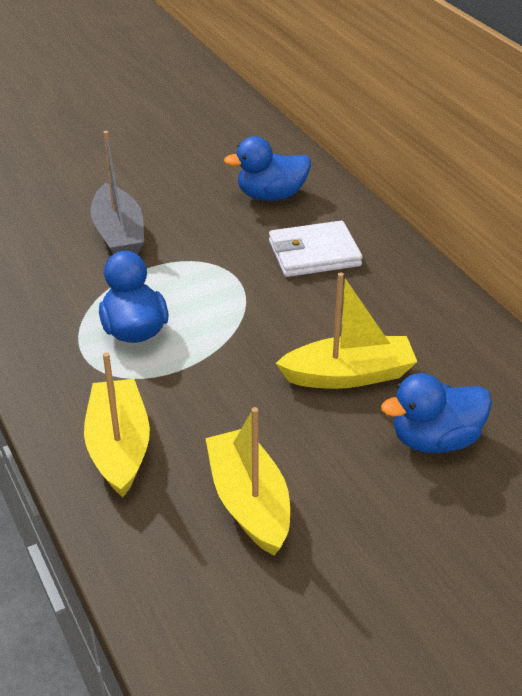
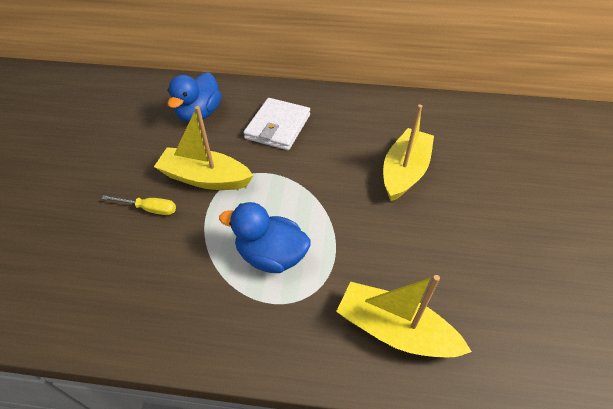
camera: 55 degrees left, 10 degrees up
grey boat [90,131,144,255] -> yellow screwdriver [101,195,176,215]
yellow boat [206,407,290,556] -> yellow boat moved to [154,106,254,190]
blue duck [381,373,492,453] -> none

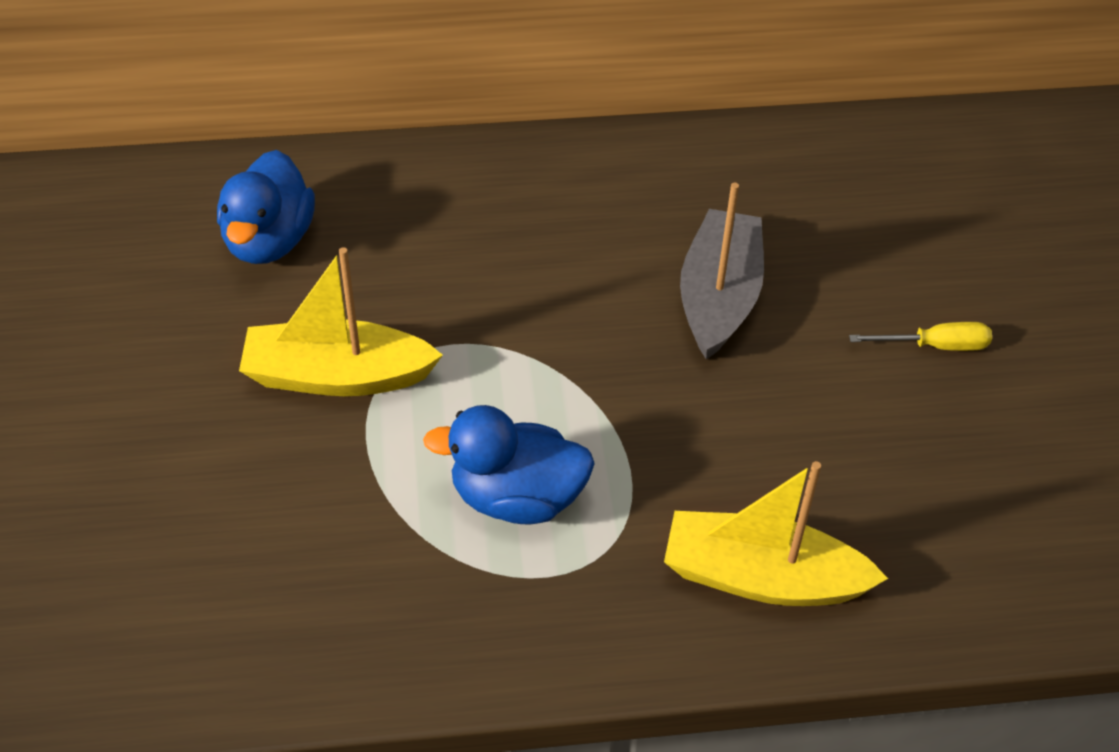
camera: 15 degrees left, 0 degrees up
yellow screwdriver [101,195,176,215] -> yellow screwdriver moved to [849,322,992,351]
white wallet [243,98,310,150] -> none
yellow boat [383,105,434,201] -> grey boat [680,182,764,360]

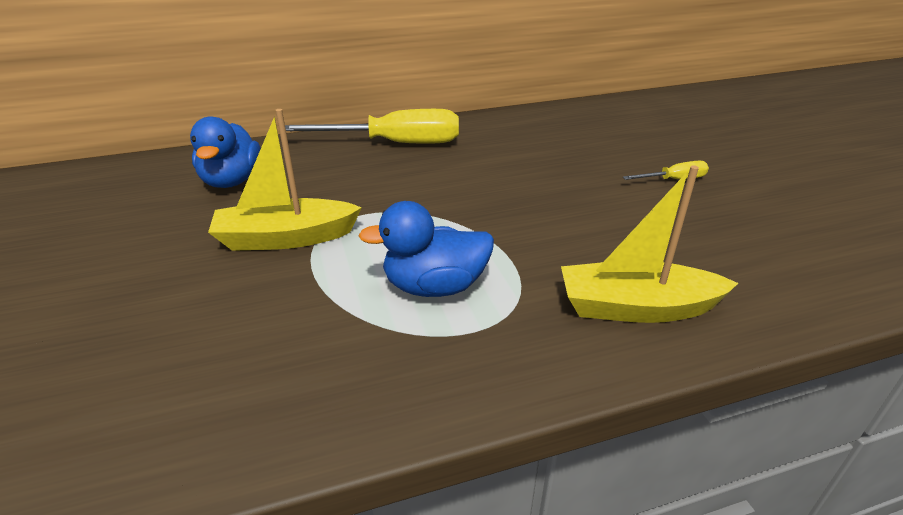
camera: 10 degrees left, 15 degrees down
grey boat [680,182,764,360] -> none
none -> yellow screwdriver [285,109,459,144]

